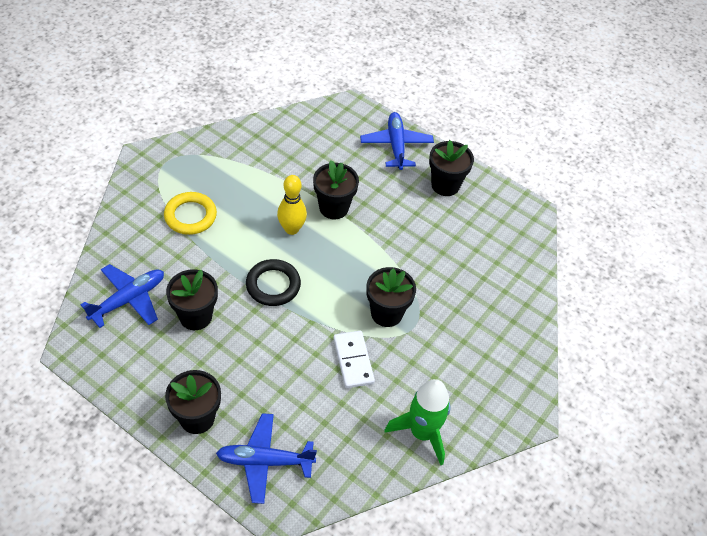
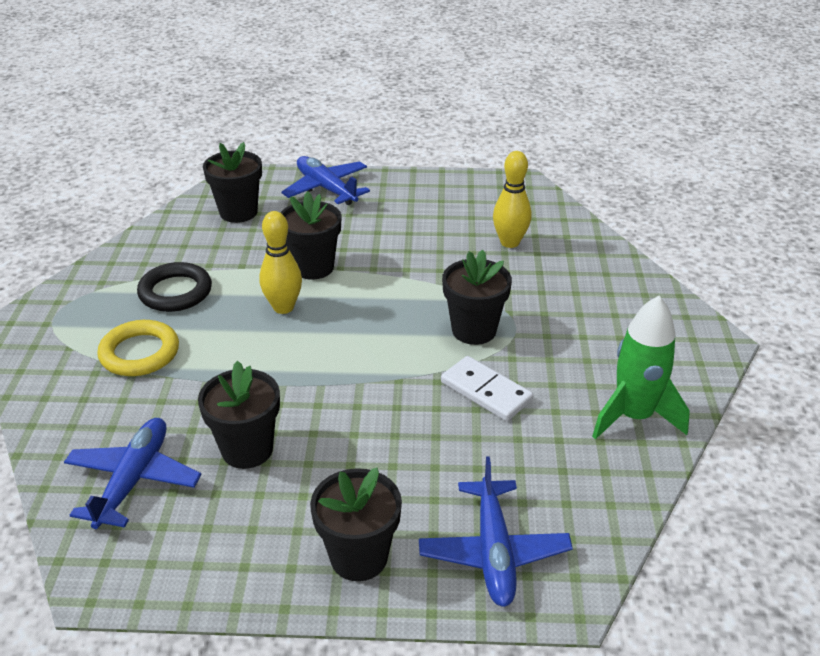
camera: 30 degrees left, 15 degrees down
blue plane [216,413,317,504] -> blue plane turned 60 degrees counterclockwise [419,456,573,607]
black ring [246,259,301,306] -> black ring moved to [137,262,212,312]
black flower pot [429,140,474,196] -> black flower pot moved to [203,142,262,223]
none -> yellow bowling pin [493,151,532,248]

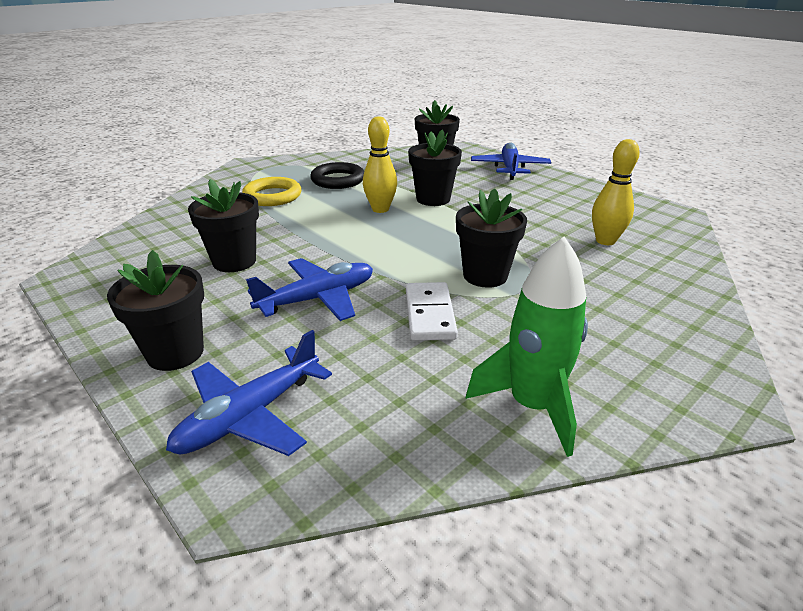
camera: 45 degrees right, 5 degrees down
blue plane [64,418,202,529] -> blue plane moved to [246,258,373,321]

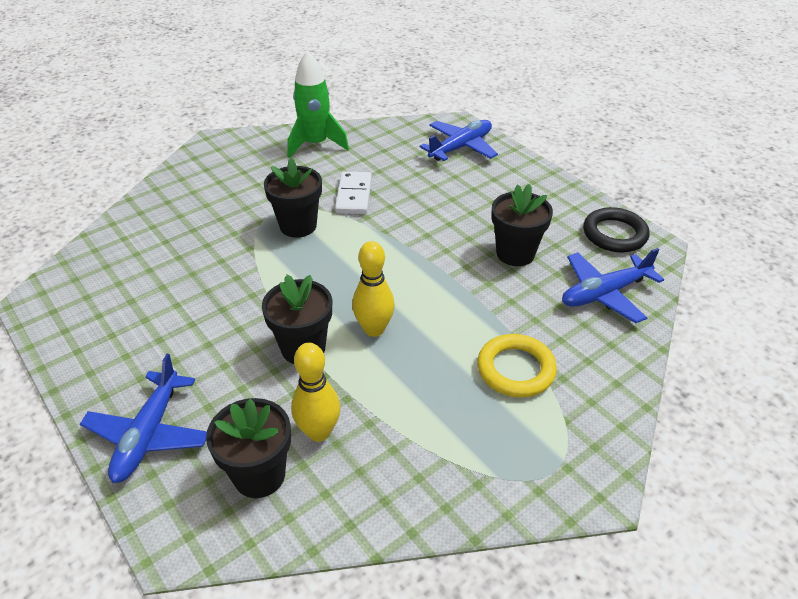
camera: 175 degrees left, 10 degrees up
black flower pot [107,250,204,371] -> none
blue plane [246,258,373,321] -> blue plane moved to [562,248,664,323]
black ring [310,162,364,189] -> black ring moved to [583,207,649,253]
yellow bowling pin [592,139,640,245] -> yellow bowling pin moved to [291,343,340,442]

